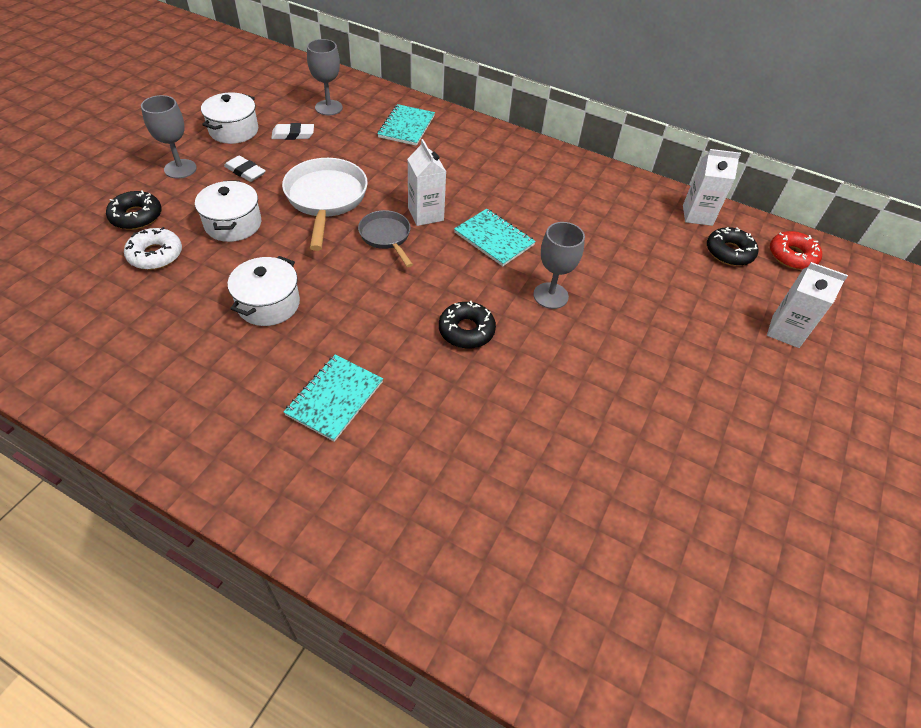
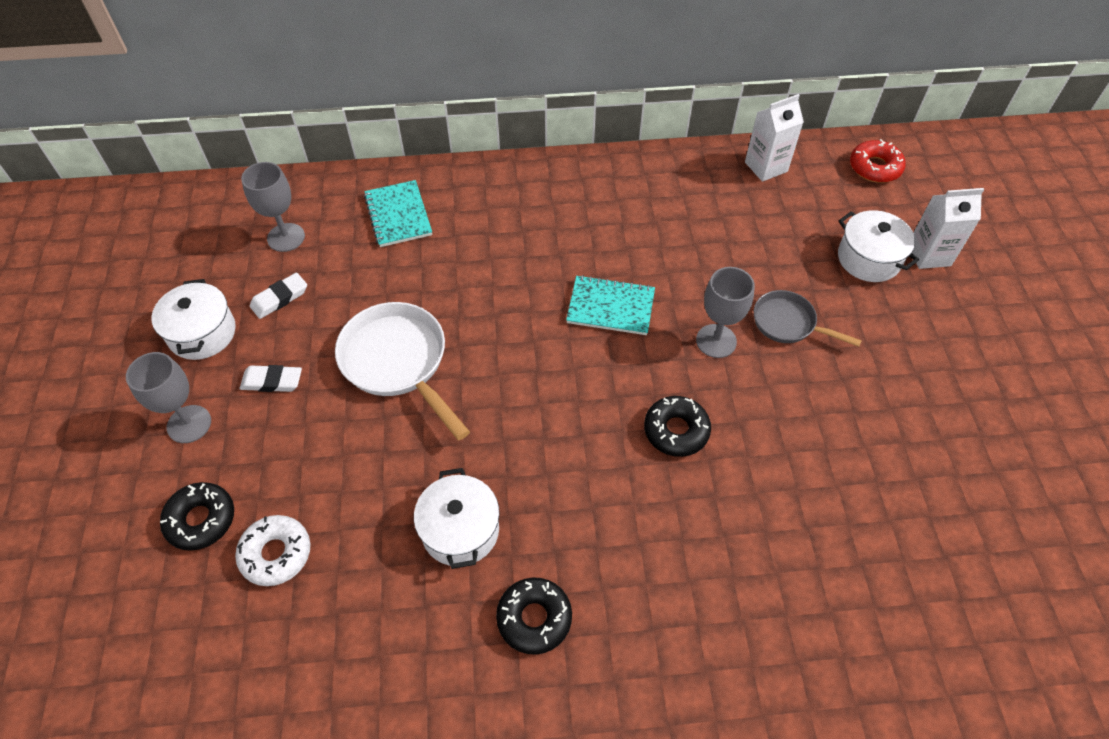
camera: 30 degrees left, 5 degrees up
white pot [195,180,261,242] -> white pot moved to [838,210,919,282]
turquoise notebook [284,354,383,442] -> none
grey pan [358,210,413,267] -> grey pan moved to [754,290,862,347]
white carton [407,139,446,226] -> none
black donut [707,227,758,266] -> black donut moved to [496,577,572,655]

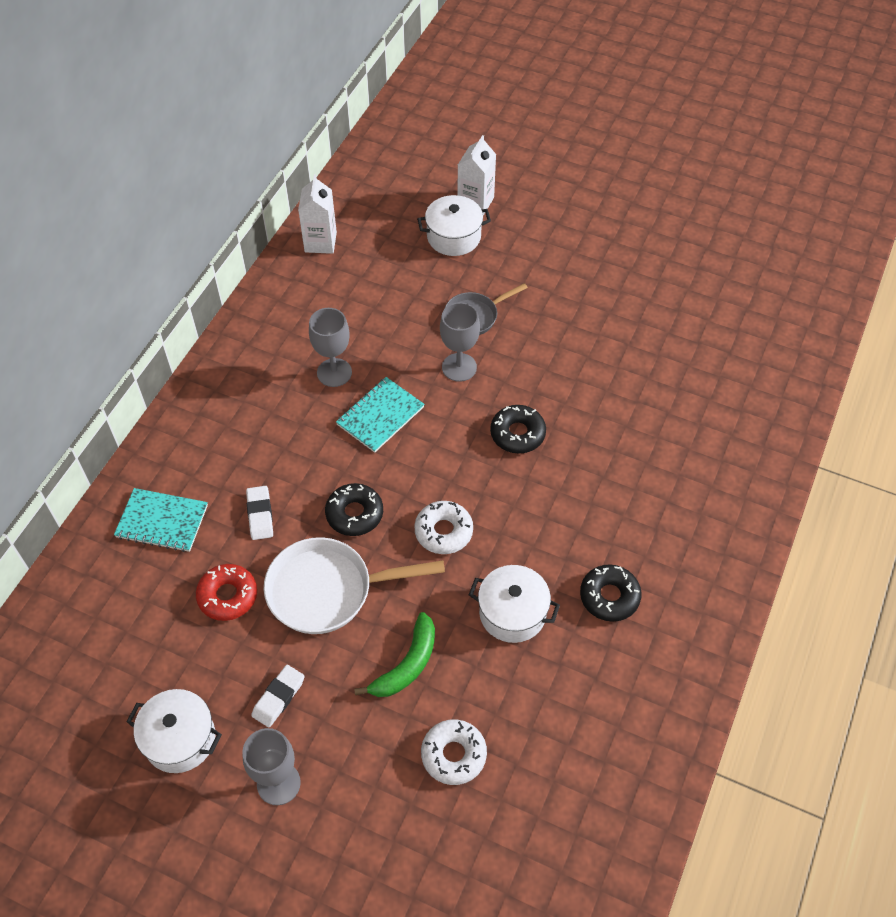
camera: 60 degrees left, 0 degrees up
black donut [160,482,234,551] -> black donut moved to [325,483,383,536]
grey goblet [241,162,305,252] -> grey goblet moved to [309,308,352,387]
white eraser [250,272,307,319] -> white eraser moved to [246,486,273,540]
red donut [850,139,906,183] -> red donut moved to [196,564,257,621]
none -> green banana [354,612,435,697]
none -> white donut [414,501,473,554]

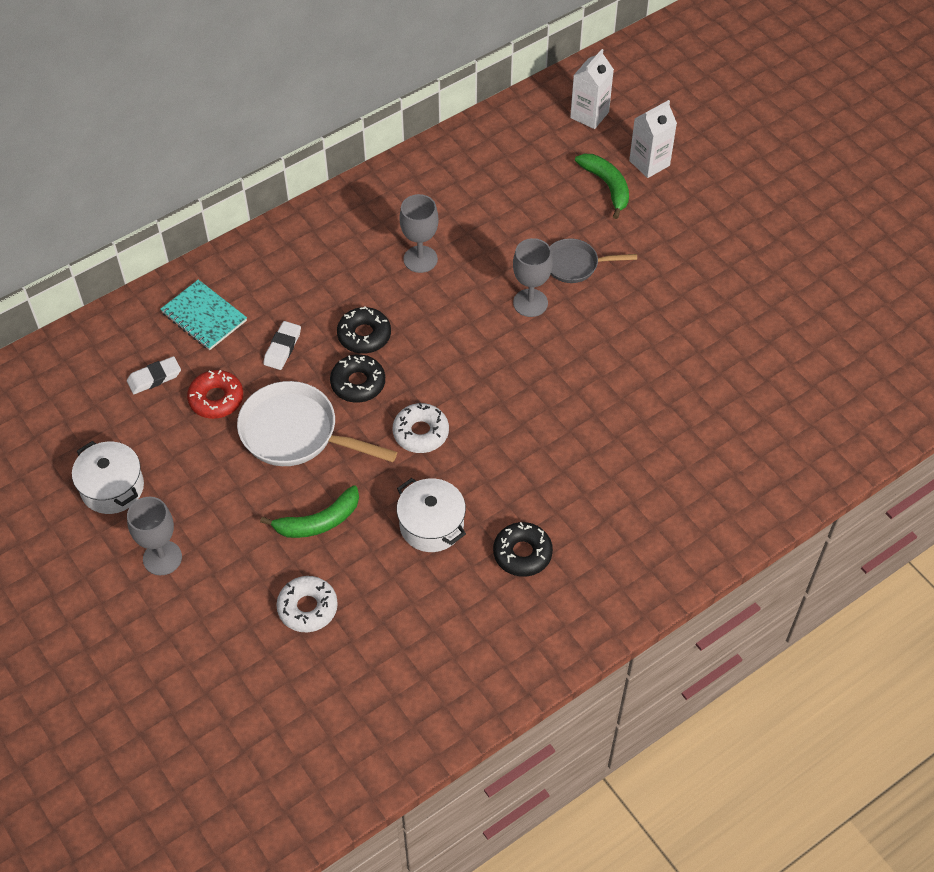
camera: 30 degrees right, 0 degrees up
white eraser [251,665,305,727] -> white eraser moved to [127,356,181,394]
white carton [298,174,337,254] -> white carton moved to [570,49,614,129]
turquoise notebook [336,377,425,453] -> none
white pot [417,195,491,256] -> green banana [575,154,629,219]
black donut [490,405,546,453] -> black donut moved to [337,306,391,354]

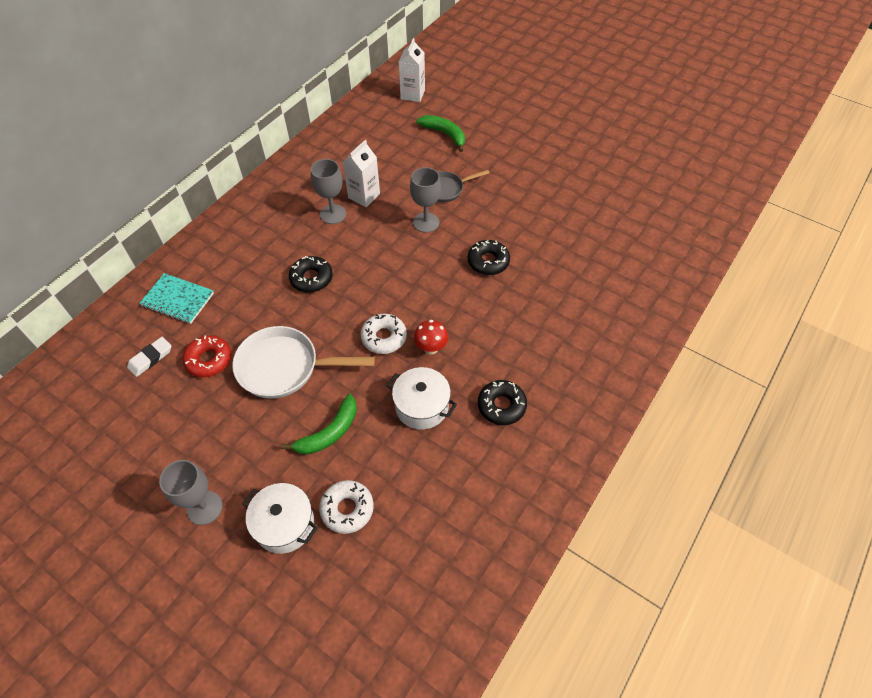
camera: 20 degrees left, 0 degrees up
white pot [72,441,144,514] -> white pot moved to [242,483,318,554]
white eraser [263,321,301,370] -> none
black donut [330,354,385,403] -> black donut moved to [467,240,510,275]
white carton [629,100,677,178] -> white carton moved to [343,140,380,207]
none -> red mushroom [414,320,448,355]

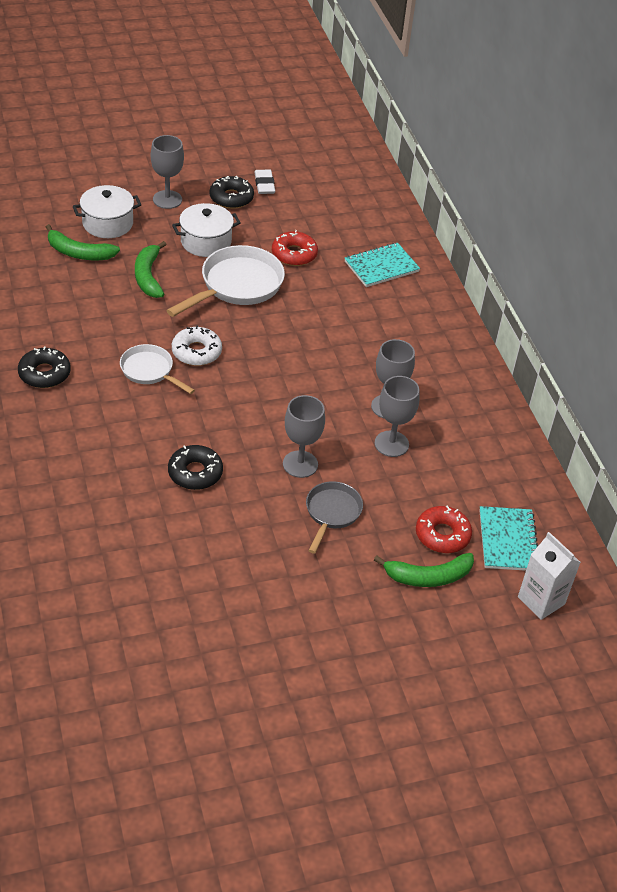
camera: 125 degrees right, 10 degrees down
white eraser [127,337,172,377] -> white eraser moved to [254,170,275,194]
black donut [289,256,333,293] -> black donut moved to [209,176,254,209]
white donut [319,480,374,534] -> green banana [46,224,120,260]
white carton [343,140,380,207] -> grey goblet [375,376,420,457]
white pot [387,367,457,430] -> white pot moved to [172,203,241,257]
red mushroom [414,320,448,355] -> white pan [120,344,195,394]
none -> red donut [416,506,472,553]
none -> turquoise notebook [479,506,538,571]

